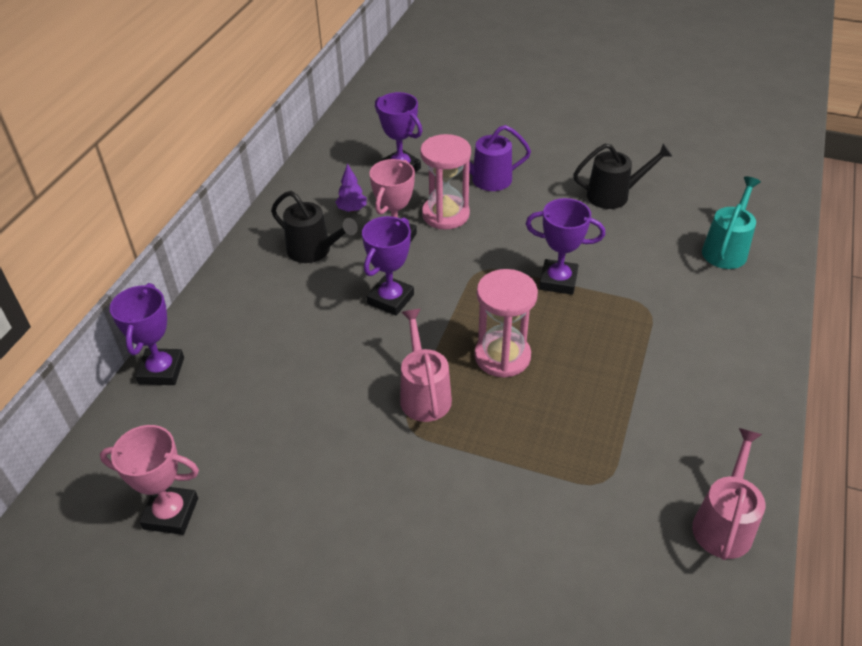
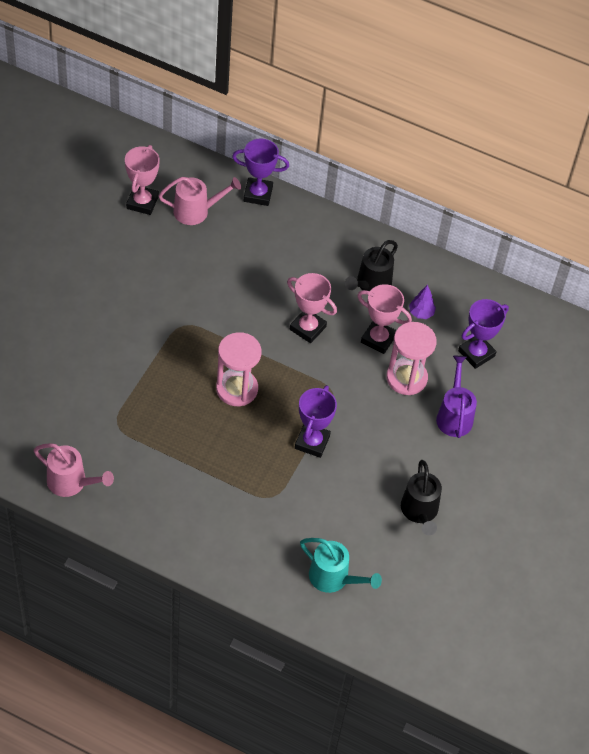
camera: 90 degrees right, 10 degrees up
purple trophy [362,216,414,316] -> pink trophy [287,273,337,343]
pink watering can [400,309,452,422] -> pink watering can moved to [159,177,241,225]

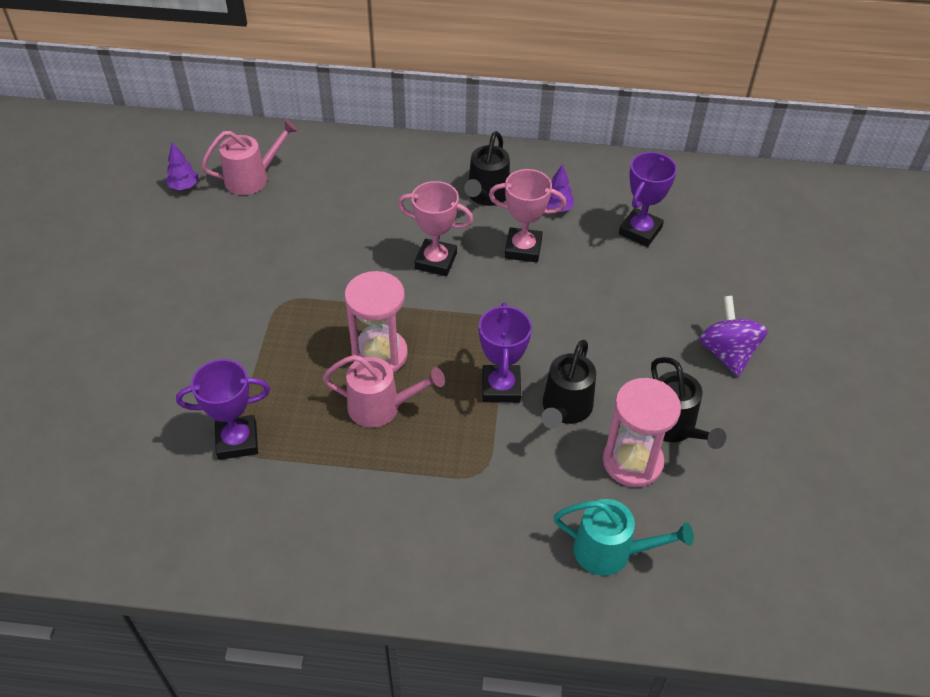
camera: 15 degrees left, 5 degrees down
pink watering can [34,443,114,497] -> pink watering can moved to [323,355,445,428]
pink trophy [125,145,160,215] -> purple tree [165,142,198,190]
purple trophy [232,138,289,206] -> purple trophy moved to [176,359,270,460]
pink hourglass [386,322,437,395] -> pink hourglass moved to [603,378,681,487]
purple watering can [436,356,477,438] -> none
none -> black watering can [541,340,596,429]
none -> purple spinning top [699,296,768,377]

